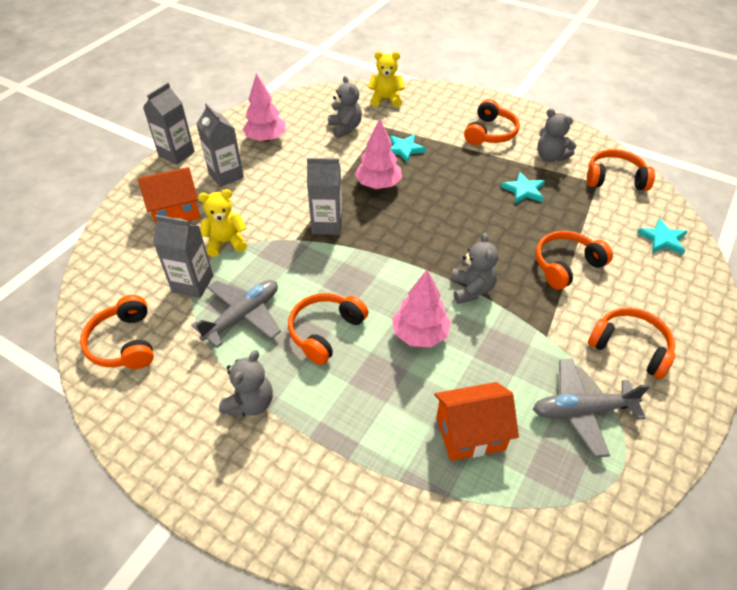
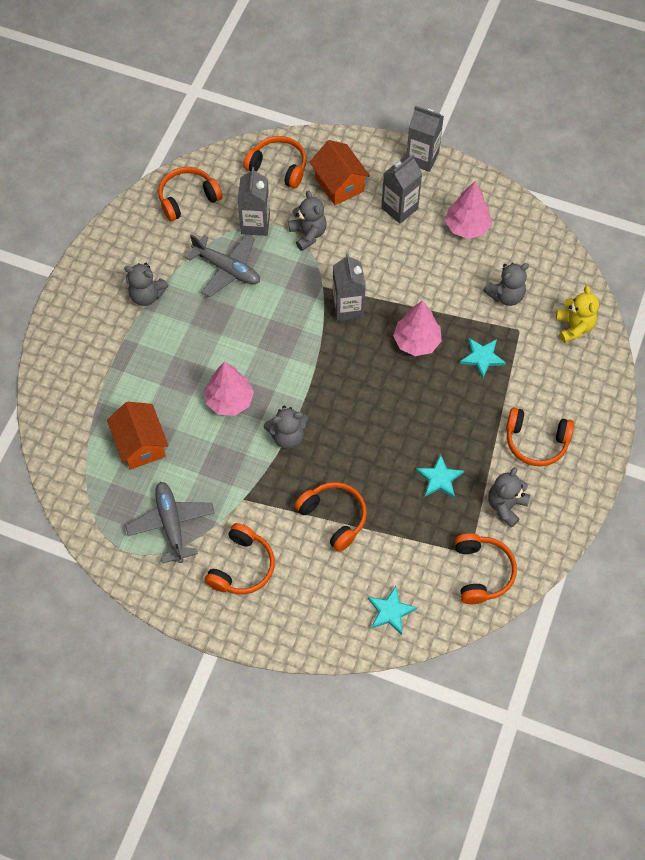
camera: 80 degrees right, 15 degrees up
yellow teddy bear [198,189,247,257] -> grey teddy bear [288,191,327,251]
orange headphones [288,293,368,365] -> orange headphones moved to [243,136,307,188]

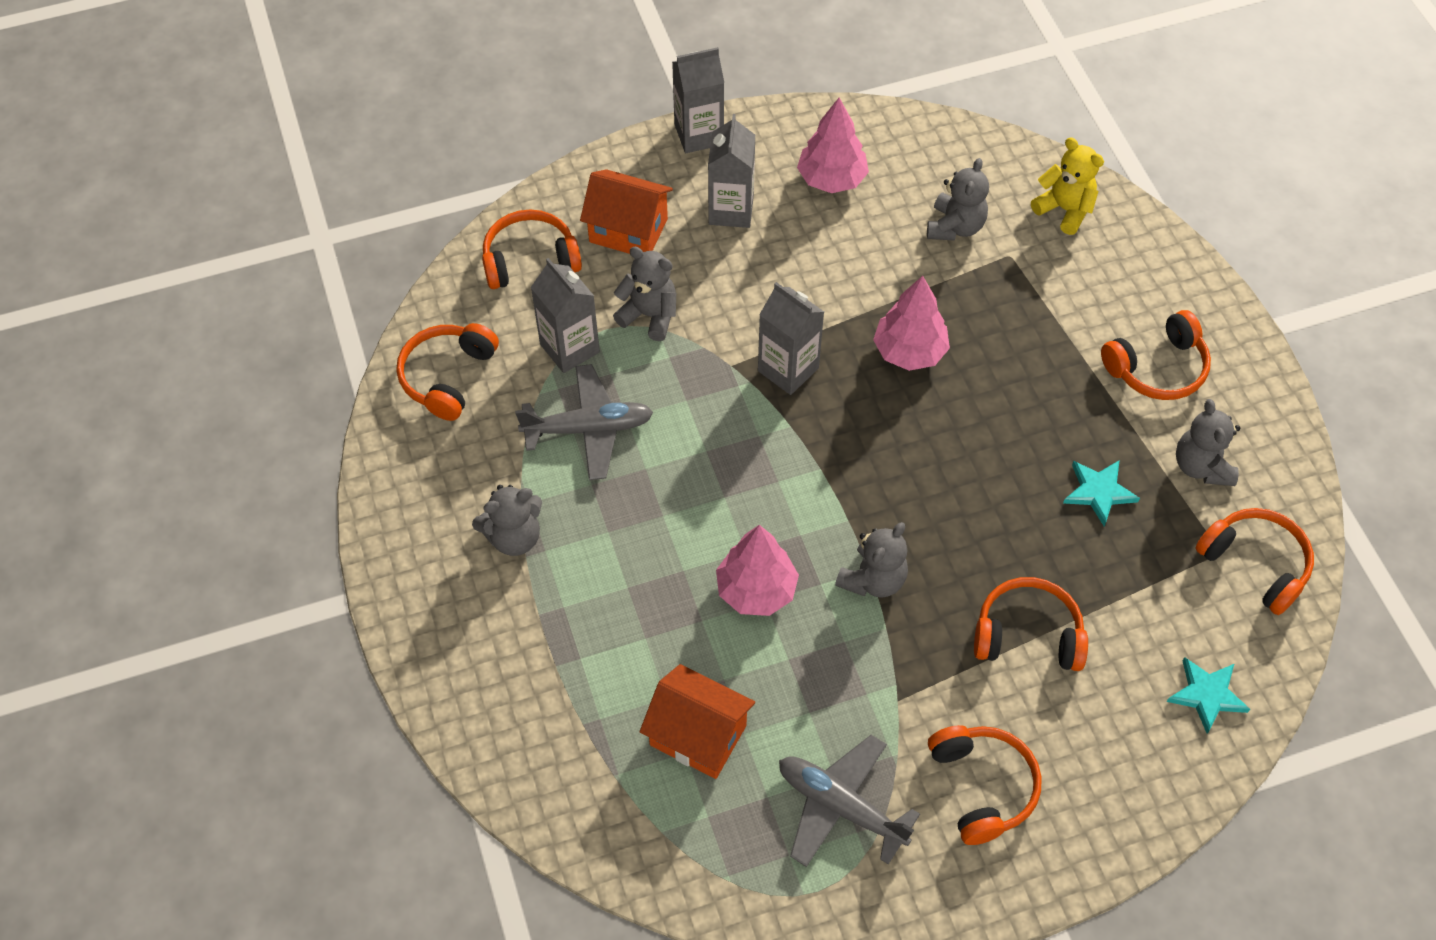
camera: 40 degrees left, 5 degrees down
turquoise star [460,338,506,379] -> none

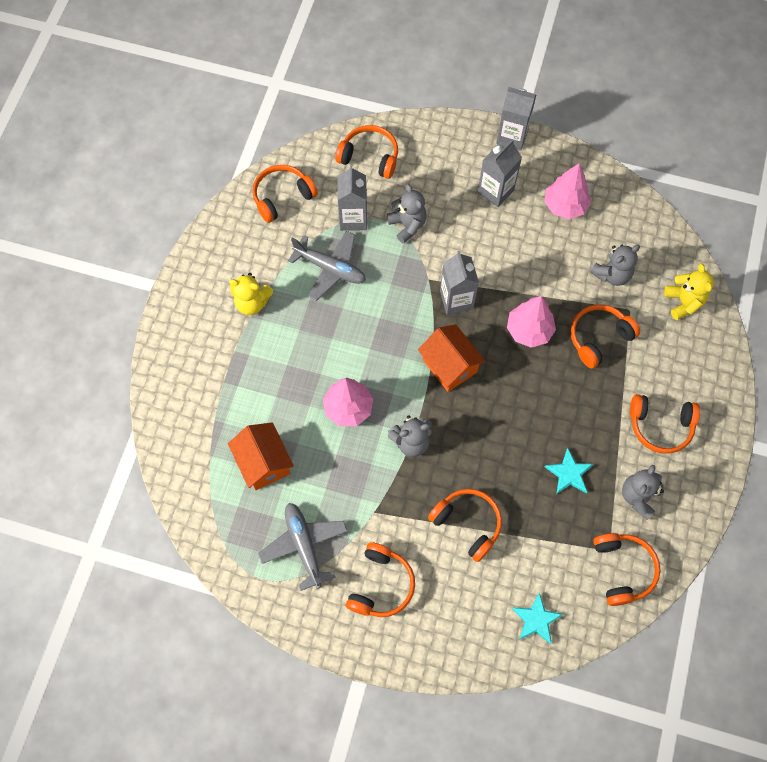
camera: 35 degrees right, 10 degrees up
grey teddy bear [472,485,542,556] -> yellow teddy bear [229,273,273,315]
orange house [580,169,673,254] -> orange house moved to [418,324,486,392]
none -> orange headphones [571,304,640,369]

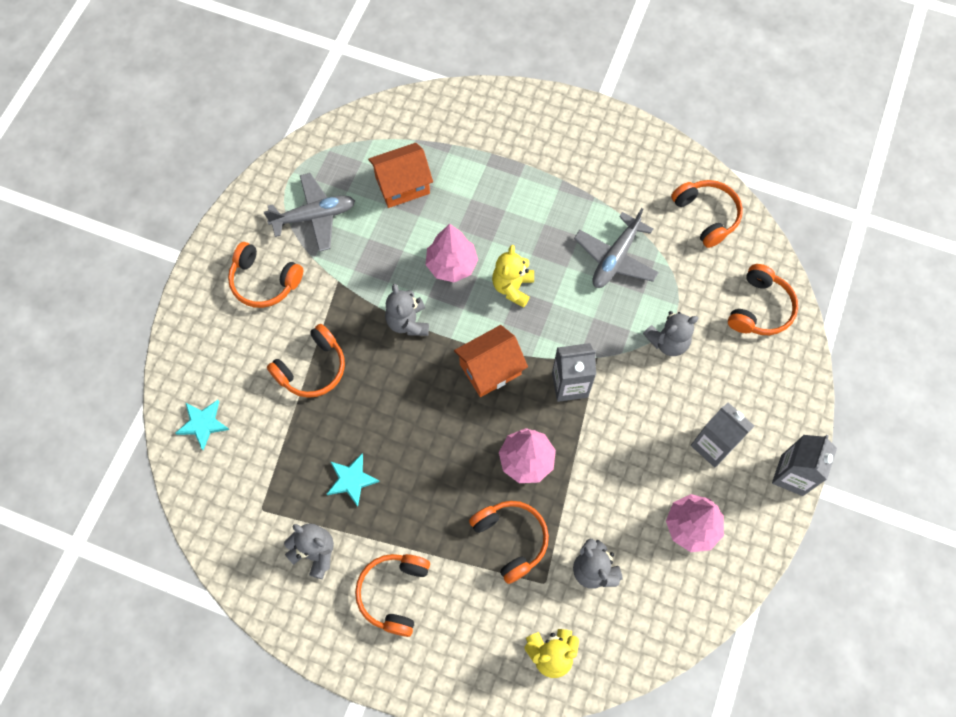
camera: 95 degrees right, 0 degrees up
yellow teddy bear [229,273,273,315] -> yellow teddy bear moved to [492,245,534,308]
grey carton [338,165,367,231] -> none
orange headphones [593,533,661,606] -> none

